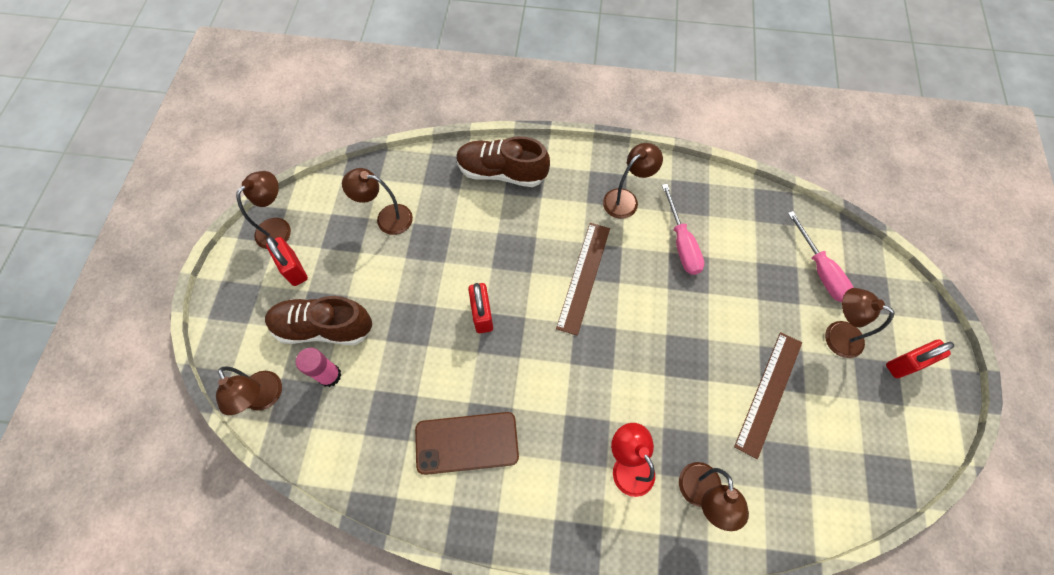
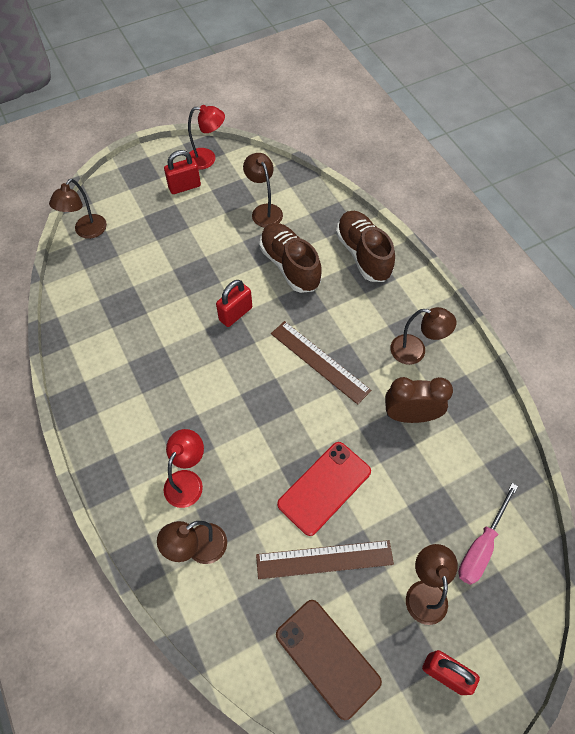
camera: 55 degrees right, 5 degrees down
brown lamp [236,171,291,249] -> red lamp [188,105,225,170]
brown shoe [265,296,372,345] -> brown shoe moved to [260,223,322,293]
red padlock [266,236,308,286] -> red padlock turned 45 degrees clockwise [164,150,201,194]
pink glue stick [296,348,341,387] -> none
brown phone [415,412,519,475] -> brown phone moved to [276,600,382,720]
brown ruler [556,223,610,336] -> brown ruler turned 60 degrees clockwise [271,321,371,405]
pink screwdriver [662,184,705,275] -> brown clock [385,377,453,423]
none -> red phone [277,442,371,536]

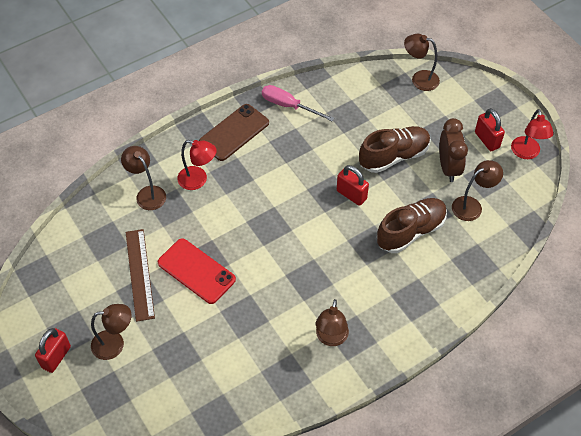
camera: 85 degrees right, 5 degrees down
brown ruler [271,321,371,405] -> none
brown phone [276,600,382,720] -> brown phone moved to [199,104,269,161]
brown shoe [336,211,395,282] -> brown shoe moved to [359,126,431,173]
brown clock [385,377,453,423] -> brown clock moved to [439,118,468,182]
pink screwdriver [458,483,518,585] -> pink screwdriver moved to [262,85,334,121]

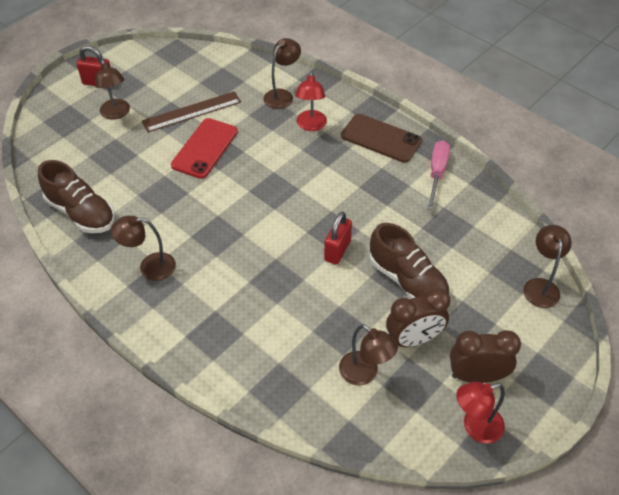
camera: 75 degrees right, 5 degrees down
brown shoe [377,198,447,253] -> brown shoe moved to [38,160,115,233]
red padlock [475,108,505,151] -> brown clock [450,330,521,383]

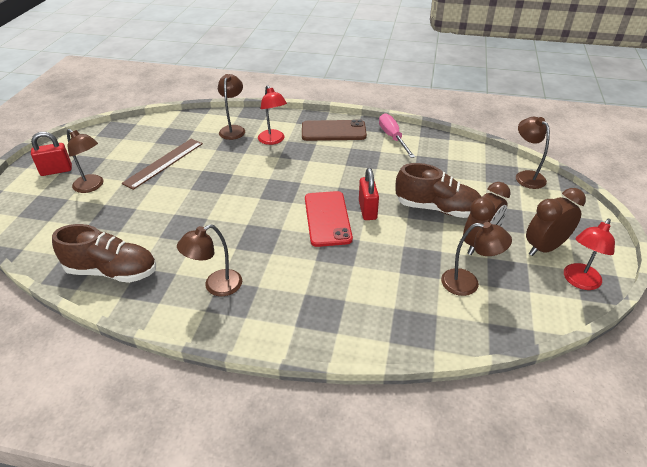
camera: 30 degrees left, 10 degrees down
red phone [171,118,238,179] -> red phone moved to [305,191,353,247]

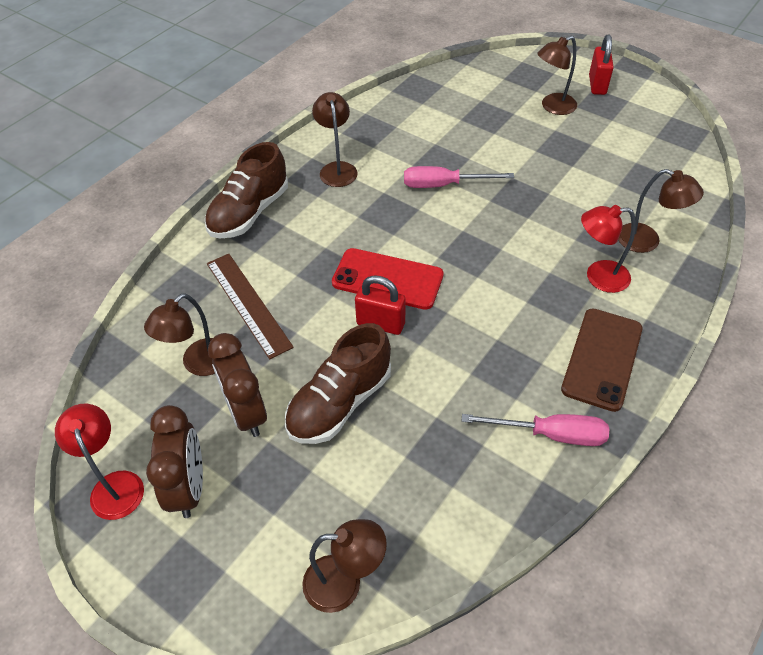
camera: 115 degrees right, 10 degrees up
brown shoe [52,224,156,283] -> brown shoe moved to [205,142,288,238]
brown ruler [122,139,203,190] -> brown ruler moved to [207,254,294,360]
none -> pink screwdriver [404,166,514,188]

